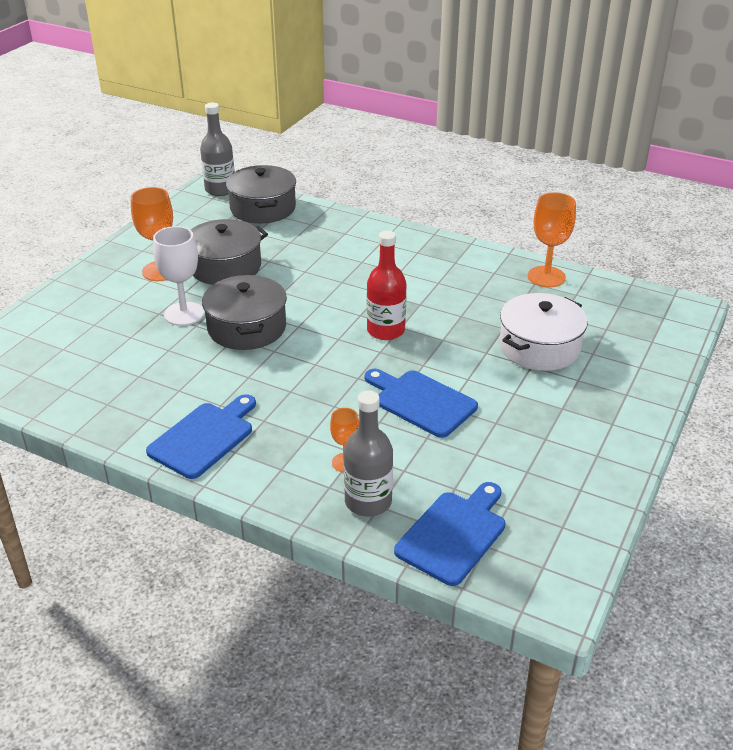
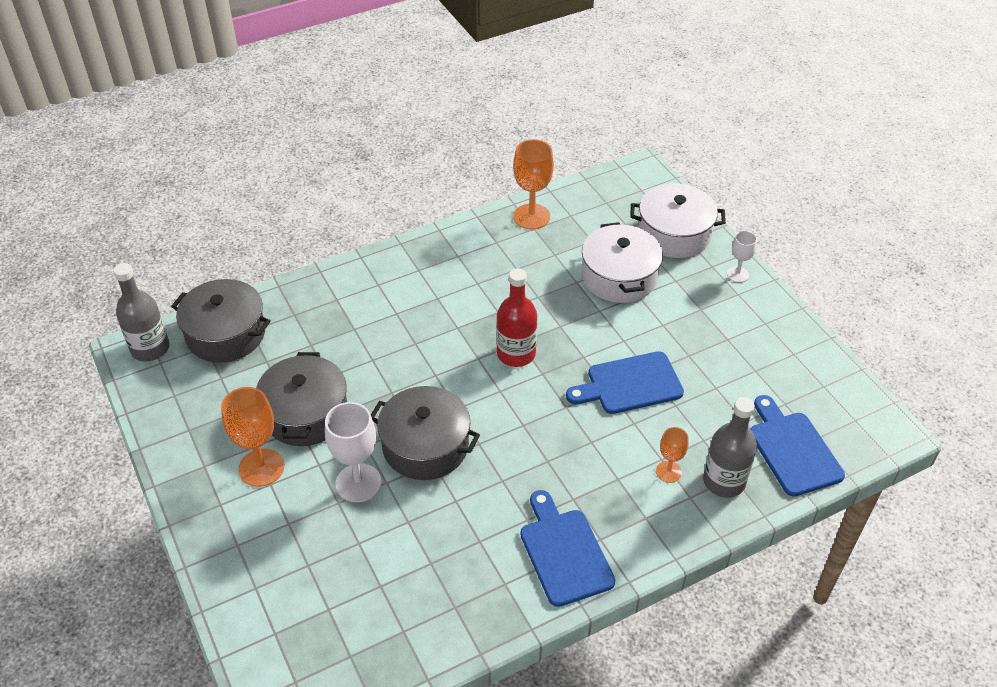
camera: 55 degrees left, 10 degrees up
none -> white pot [630,184,726,258]
none -> white goblet [727,231,757,283]

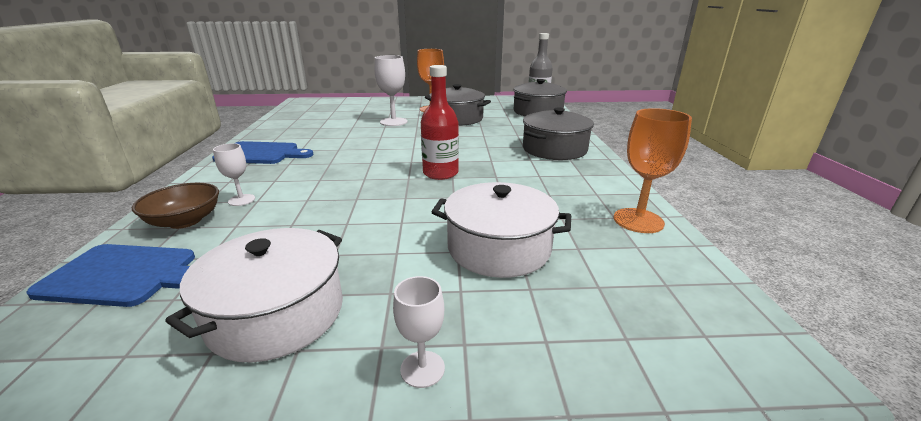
camera: 115 degrees right, 20 degrees down
grey pot [371,386,480,480] -> grey pot moved to [523,107,594,160]
blue cutting board [566,351,684,414] -> none
white pot [630,184,726,258] -> white pot moved to [165,228,343,362]
orange goblet [656,427,688,483] -> white goblet [213,143,255,206]
grey bottle [703,397,757,498] -> brown bowl [132,183,219,229]

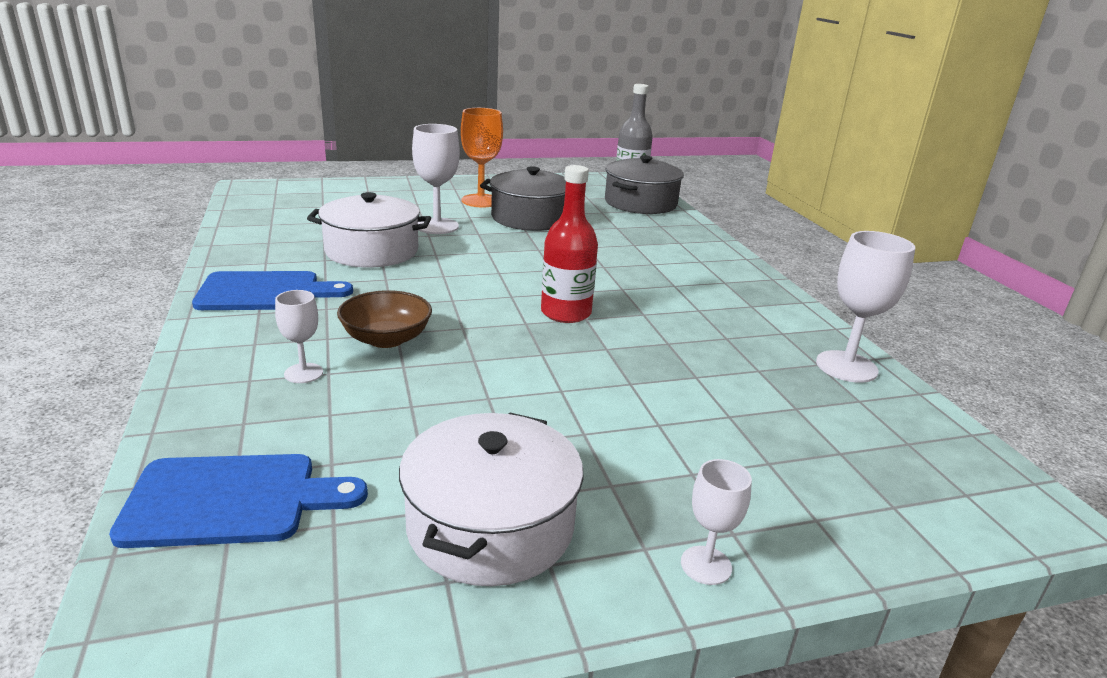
camera: 15 degrees left, 0 degrees up
brown bowl [132,183,219,229] -> brown bowl moved to [337,290,432,348]
white pot [432,182,571,278] -> white pot moved to [307,192,431,268]
grey pot [523,107,594,160] -> none
orange goblet [613,108,692,233] -> white goblet [816,231,915,383]

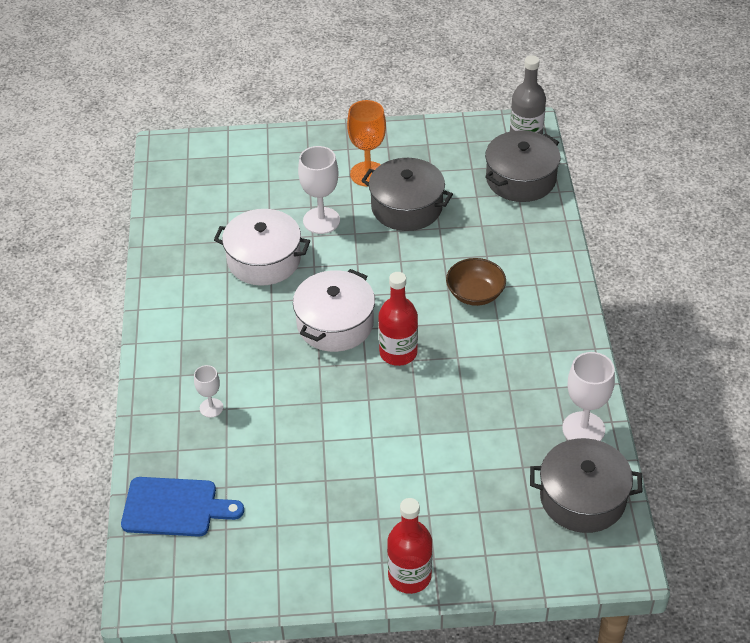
camera: 15 degrees right, 20 degrees up
blue cutting board [192,271,353,310] -> none
brown bowl [337,290,432,348] -> brown bowl moved to [446,258,506,306]
white pot [399,413,584,586] -> white pot moved to [293,269,375,352]
white goblet [681,459,752,585] -> red bottle [387,498,433,594]
none -> grey pot [530,438,643,533]

